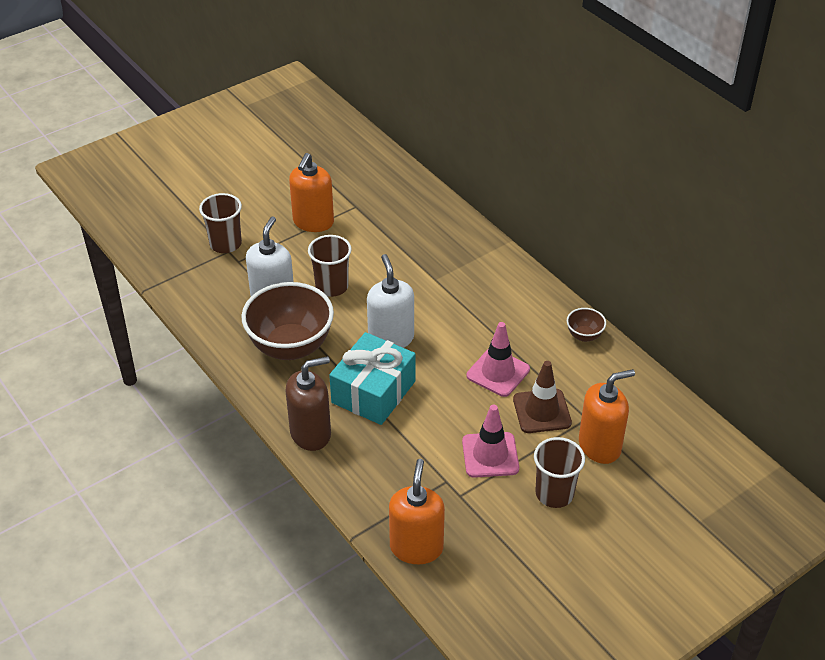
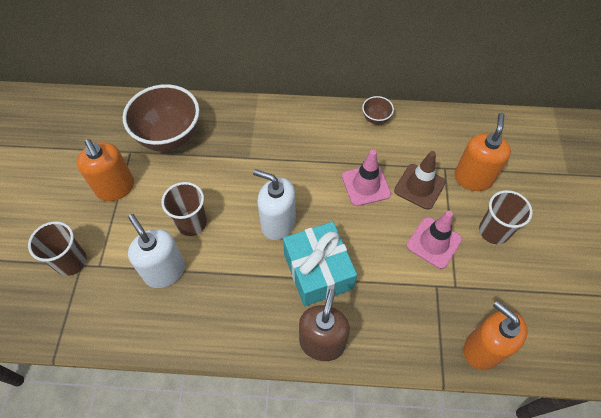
camera: 50 degrees left, 15 degrees up
brown bowl [241,282,334,360] -> brown bowl moved to [123,84,199,152]

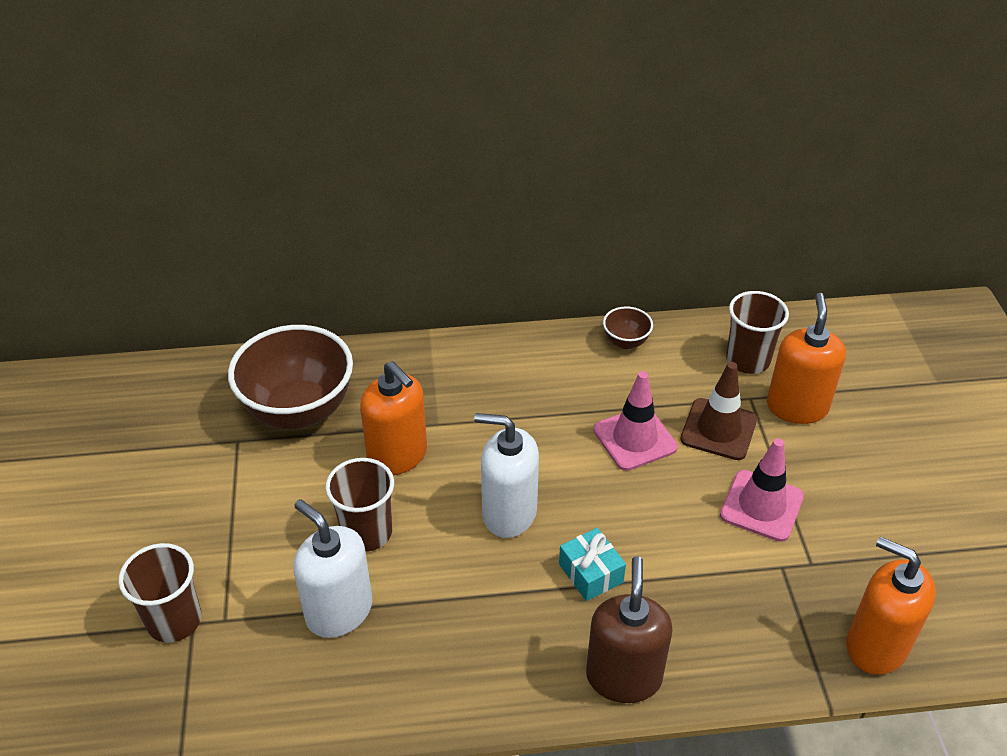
camera: 10 degrees left, 15 degrees down
orange soap dispenser [77,139,134,201] -> orange soap dispenser moved to [360,361,427,475]
turquoise gift [283,222,357,306] -> turquoise gift [559,528,626,601], size x0.52
brown cup [479,190,533,244] -> brown cup moved to [726,291,789,374]

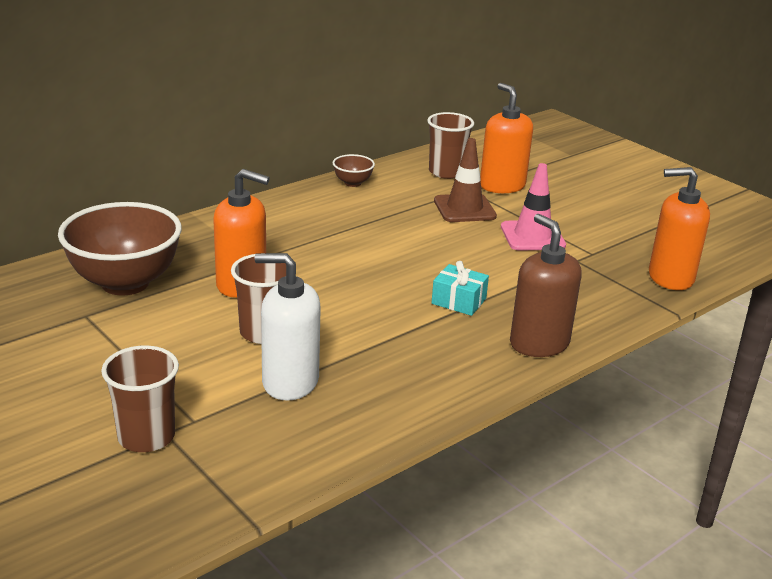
camera: 35 degrees left, 15 degrees down
white soap dispenser [474,413,539,538] -> none
pink traffic cone [593,371,678,471] -> none

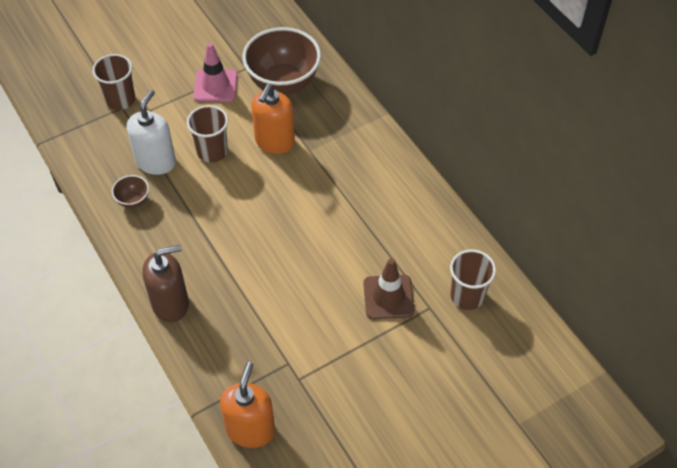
camera: 100 degrees right, 25 degrees up
brown bowl [333,154,375,187] -> brown bowl moved to [112,175,149,208]
turquoise gift [432,261,489,316] -> none
orange soap dispenser [480,83,533,193] -> none
pink traffic cone [501,163,566,251] -> pink traffic cone moved to [193,43,238,102]

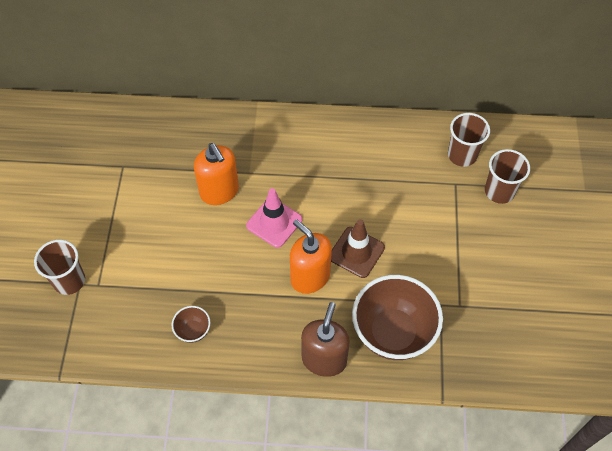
camera: 55 degrees left, 5 degrees up
white soap dispenser [127,90,176,175] -> none
brown cup [187,105,228,163] -> brown cup moved to [485,149,530,204]
pink traffic cone [193,43,238,102] -> pink traffic cone moved to [246,188,302,248]
orange soap dispenser [220,362,275,448] -> orange soap dispenser moved to [290,219,332,294]
brown bowl [242,27,321,95] -> brown bowl moved to [352,275,443,360]
brown traffic cone [363,258,415,319] -> brown traffic cone moved to [331,219,385,278]

